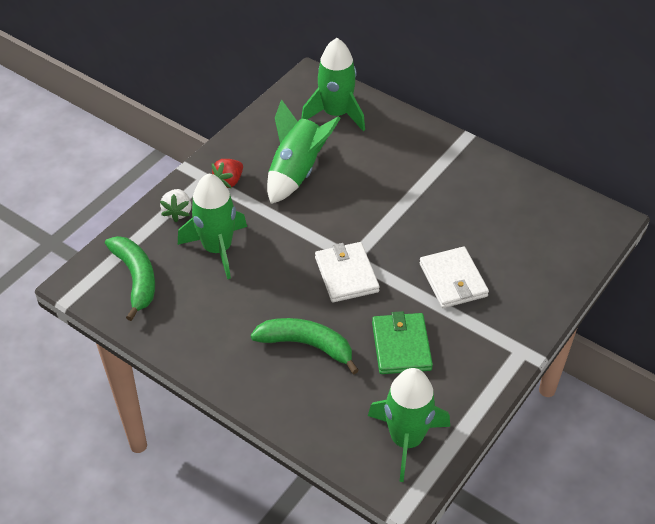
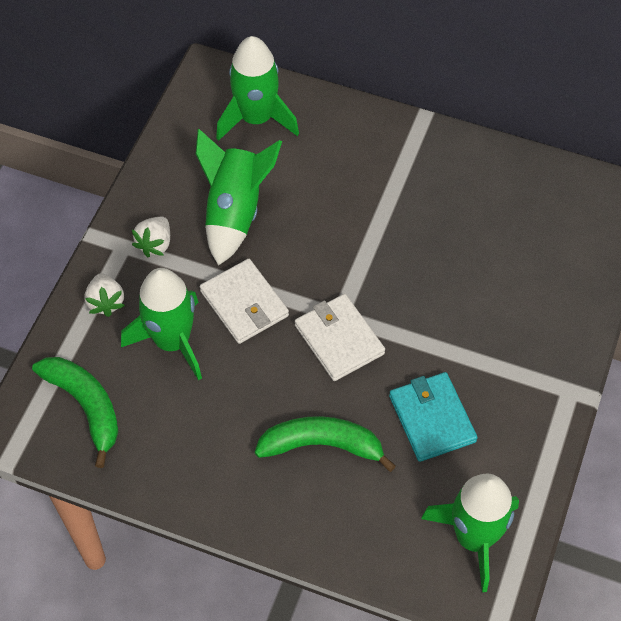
camera: 15 degrees left, 10 degrees up
red strawberry [212,159,243,188] -> white strawberry [132,216,170,257]
green wallet [372,311,433,374] -> turquoise wallet [389,372,478,462]
white wallet [419,247,489,308] -> white wallet moved to [200,259,289,344]

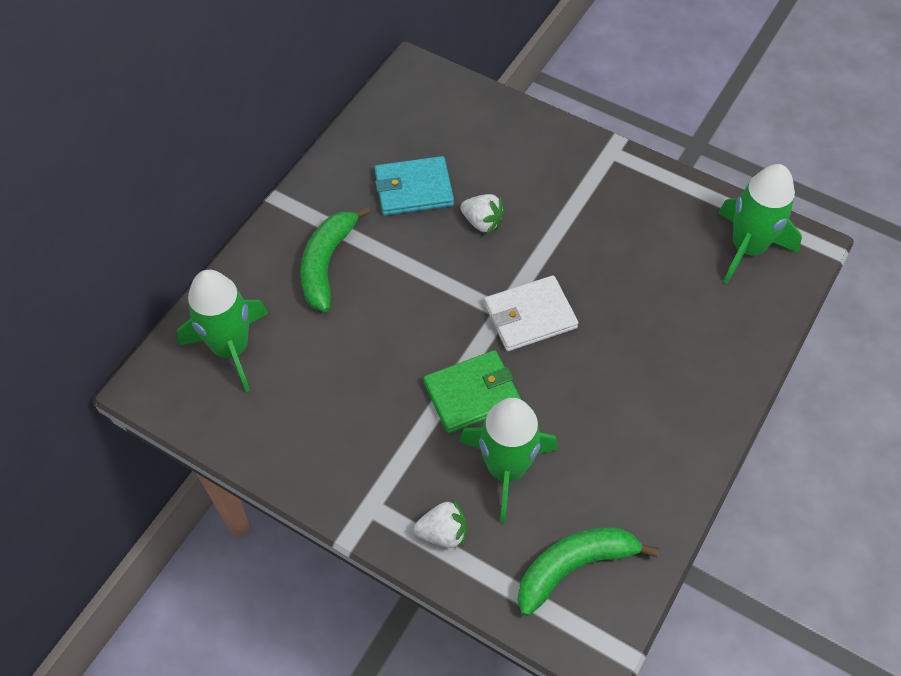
camera: 80 degrees left, 0 degrees up
white strawberry [132,216,170,257] -> white strawberry moved to [460,194,505,234]
green rocket [196,129,282,266] -> none
white wallet [200,259,289,344] -> green wallet [423,350,521,434]
green banana [255,416,396,472] -> green banana moved to [300,206,371,312]
turquoise wallet [389,372,478,462] -> turquoise wallet moved to [375,156,454,215]

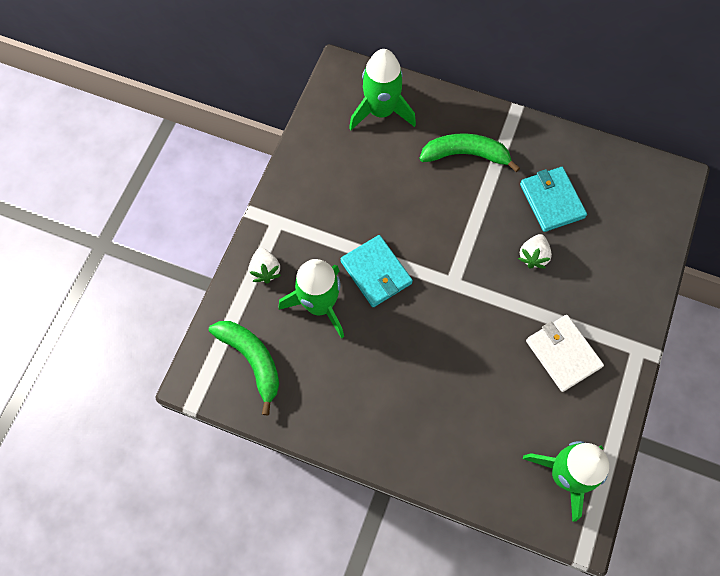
camera: 80 degrees right, 10 degrees up
green wallet [423,350,521,434] -> turquoise wallet [340,235,413,307]
white wallet [484,275,578,351] -> white wallet moved to [526,315,604,392]

